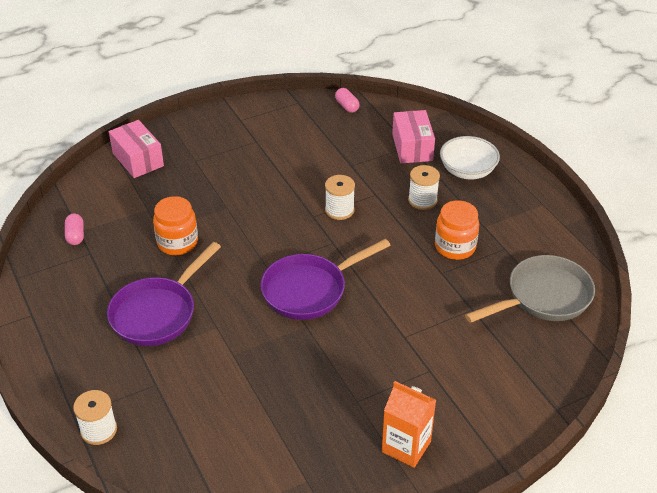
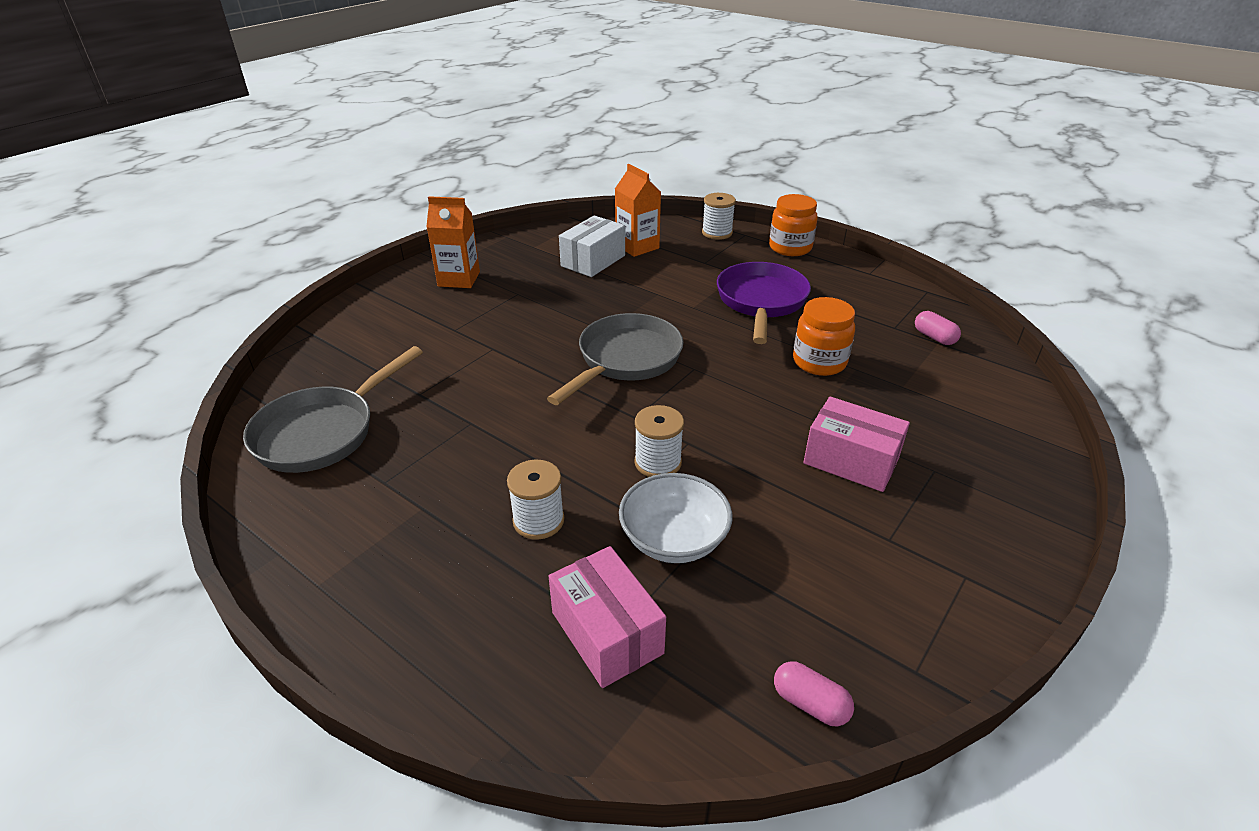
camera: 155 degrees right, 5 degrees down
pink box [109,120,164,178] -> pink box moved to [803,397,910,492]
purple pan [260,239,391,320] -> grey pan [547,313,683,405]
orange jar [435,200,479,260] -> orange jar moved to [769,194,818,256]
white bowl [440,136,500,179] -> white bowl moved to [619,473,732,563]
none -> white box [559,216,625,277]
none -> orange carton [615,164,661,257]

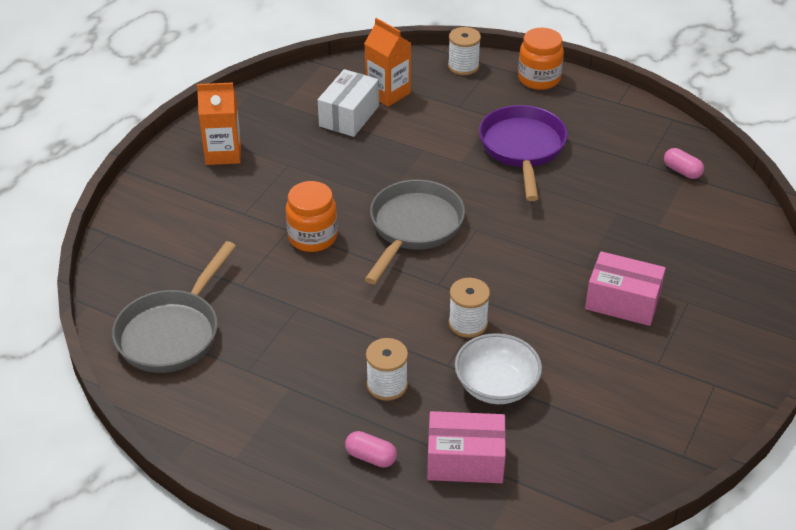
camera: 10 degrees left, 5 degrees up
pink box [548,546,666,688] -> pink box turned 45 degrees counterclockwise [427,411,506,483]
pink capsule [774,661,854,727] -> pink capsule moved to [345,431,397,468]
orange jar [793,297,855,376] -> orange jar moved to [286,181,337,252]

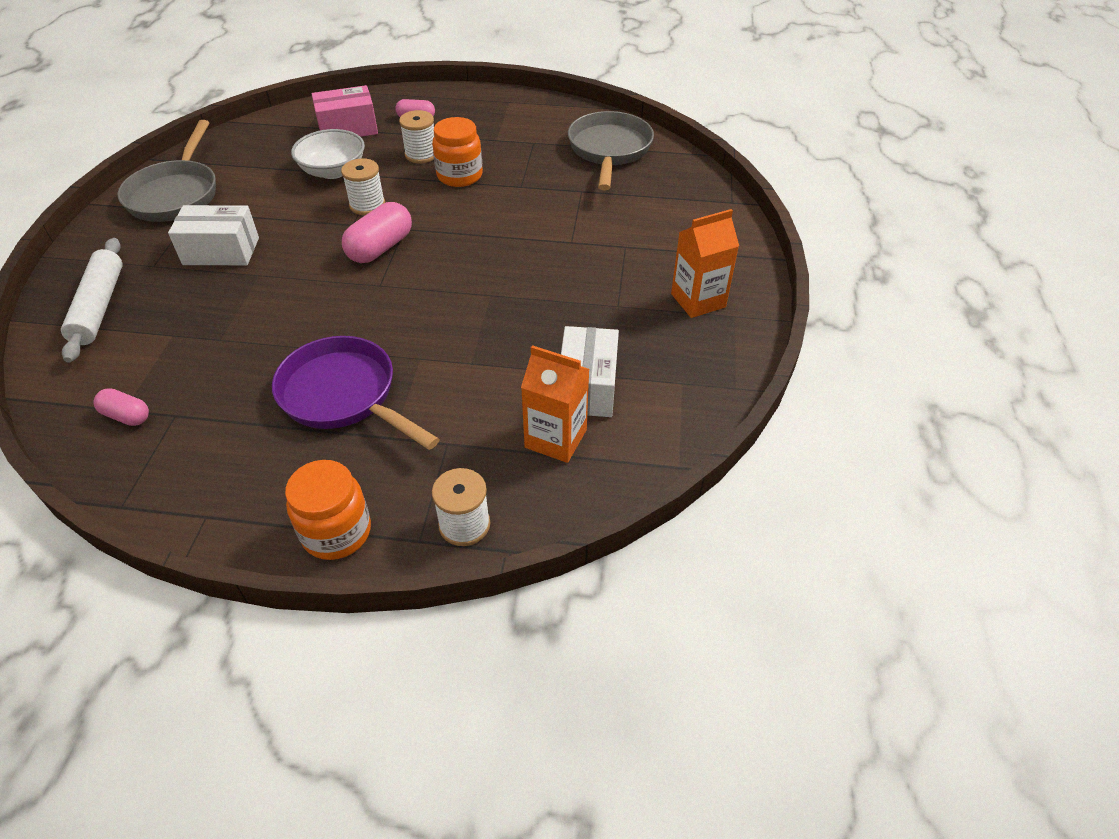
camera: 160 degrees right, 5 degrees up
orange jar [286,181,337,252] -> orange jar moved to [432,117,483,187]
grey pan [364,180,465,284] -> grey pan moved to [117,120,216,222]
purple pan [479,105,568,201] -> purple pan turned 150 degrees clockwise [272,336,440,450]
pink box [585,251,666,326] -> white box [168,205,259,265]
none -> white rolling pin [61,238,122,362]
none -> pink capsule [342,202,412,263]

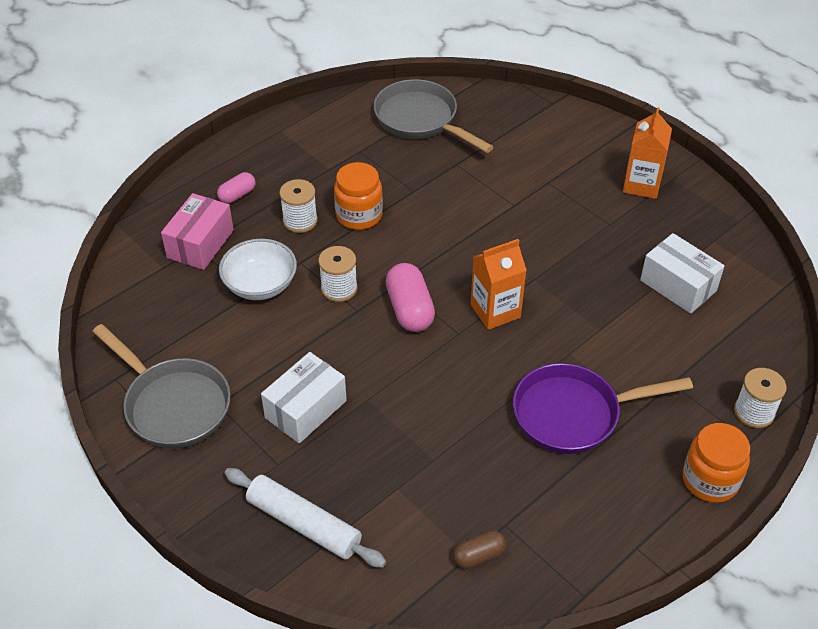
camera: 50 degrees left, 0 degrees up
pink capsule [93,388,149,426] -> brown capsule [453,530,506,569]
orange carton [521,345,589,463] -> orange carton moved to [471,239,527,330]

